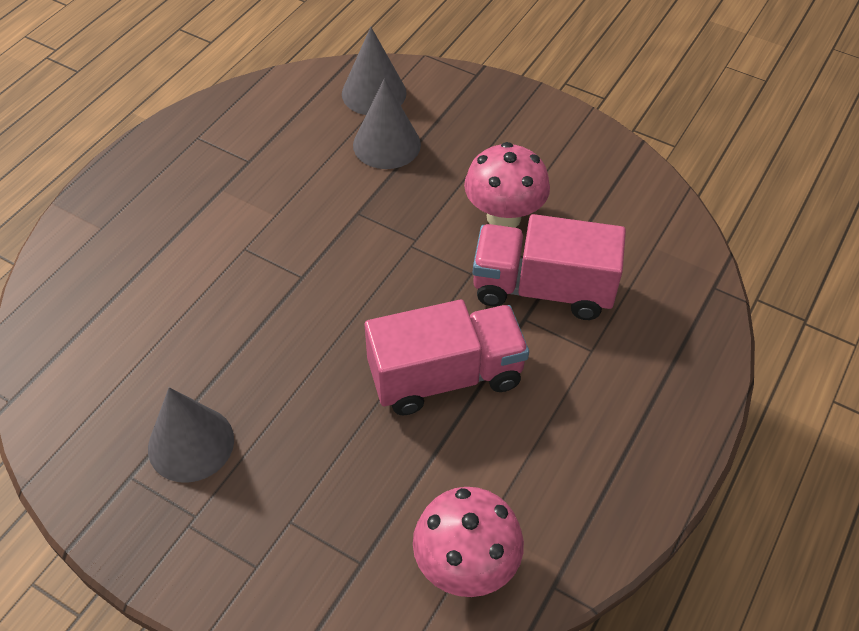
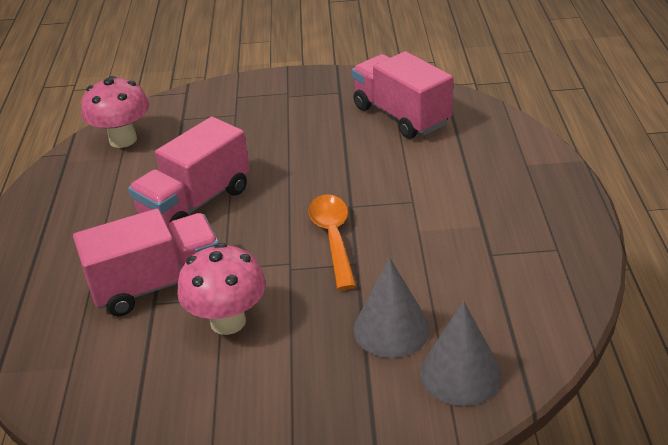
camera: 150 degrees right, 15 degrees down
grey cone [148,387,234,483] -> none
none -> orange spoon [308,195,356,290]
none -> pink truck [352,51,453,139]

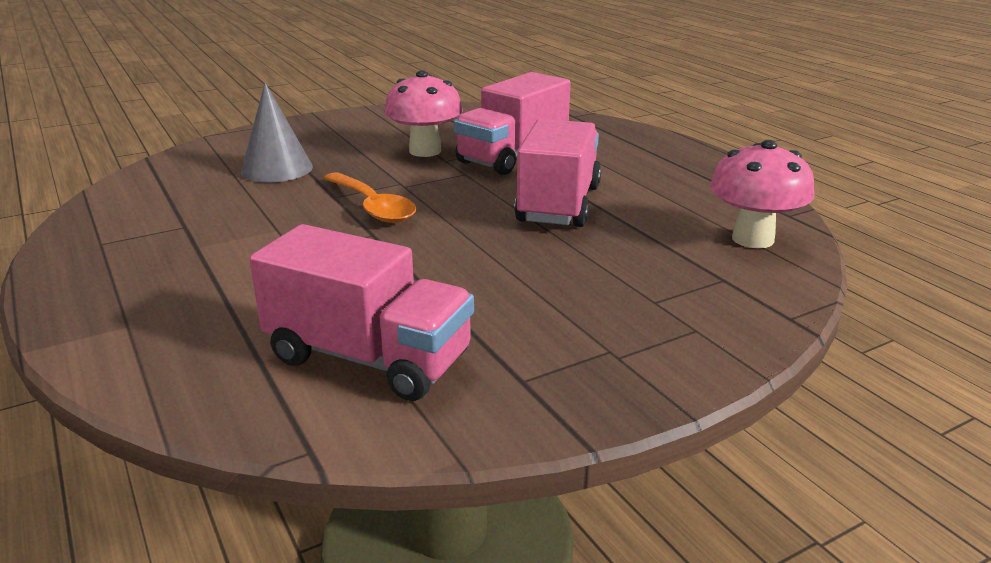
camera: 150 degrees right, 10 degrees down
grey cone [420,301,502,406] -> none

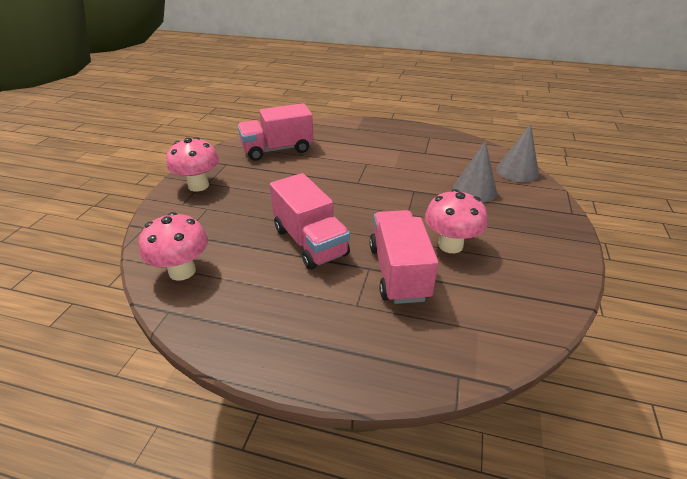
camera: 135 degrees right, 10 degrees up
orange spoon [323,172,416,223] -> none
none -> pink mushroom [166,137,219,192]
none -> grey cone [496,124,539,182]

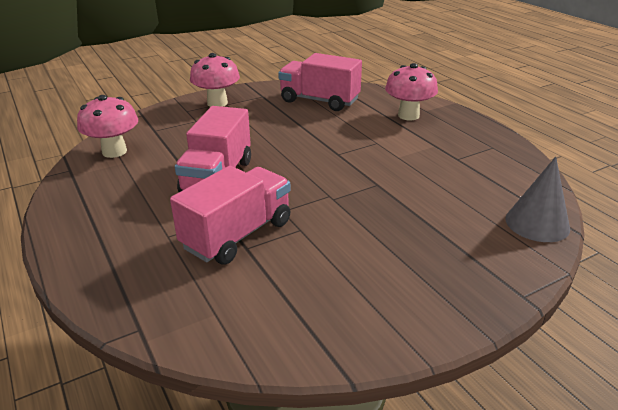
camera: 45 degrees right, 5 degrees down
pink mushroom [425,189,487,253] -> pink mushroom moved to [385,63,438,120]
grey cone [453,141,497,203] -> none

